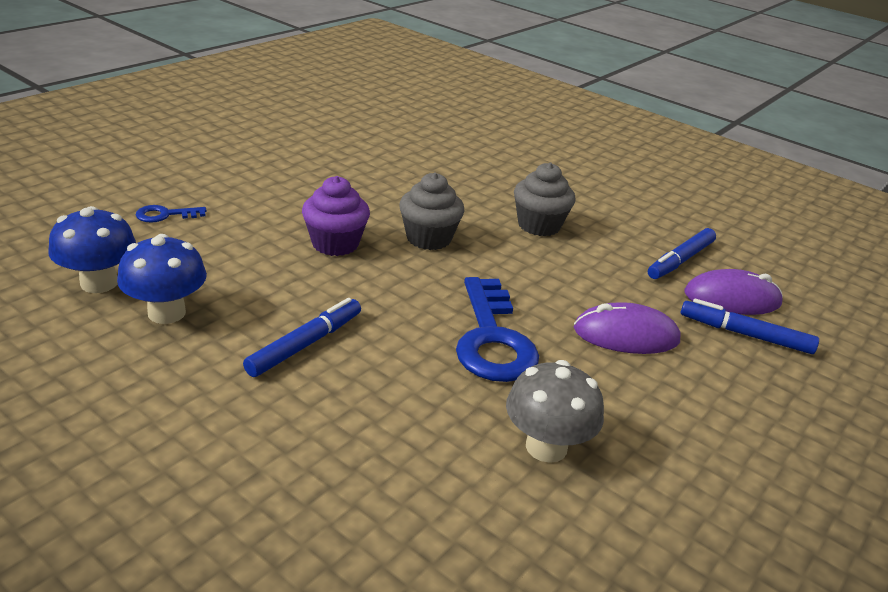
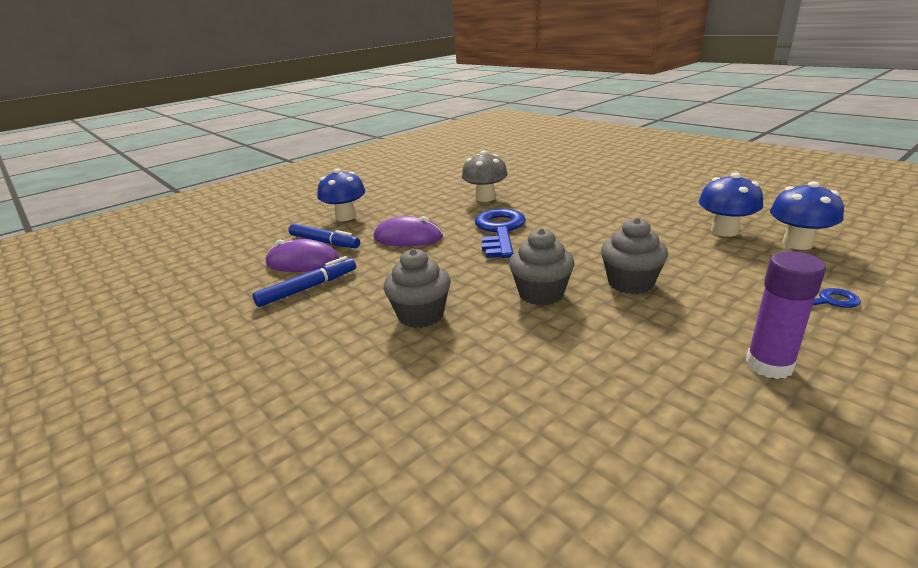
camera: 165 degrees left, 5 degrees down
blue marker [243,298,361,377] -> none
purple cupcake [302,176,370,256] -> grey cupcake [601,217,668,294]
none -> blue mushroom [318,169,366,221]
none -> purple glue stick [746,251,826,379]

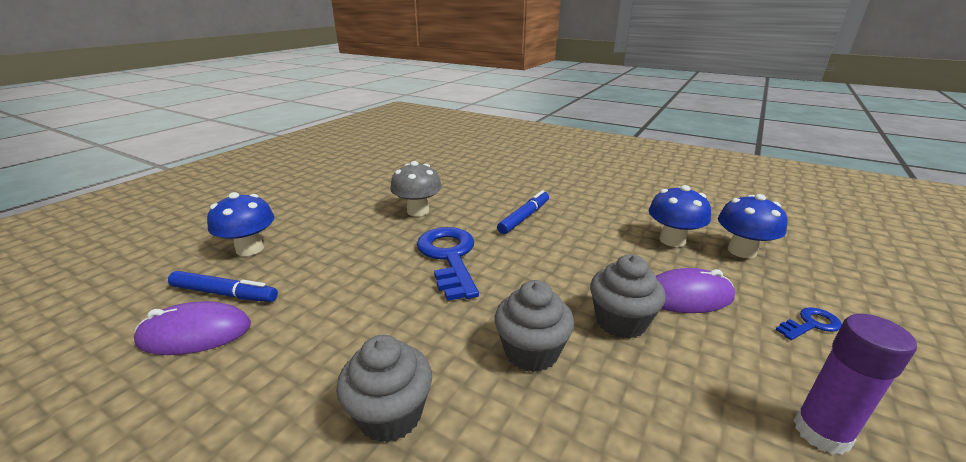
camera: 20 degrees left, 0 degrees up
blue marker [252,256,356,307] -> blue marker moved to [497,190,549,234]
purple mouse [374,216,443,246] -> purple mouse moved to [656,268,735,313]

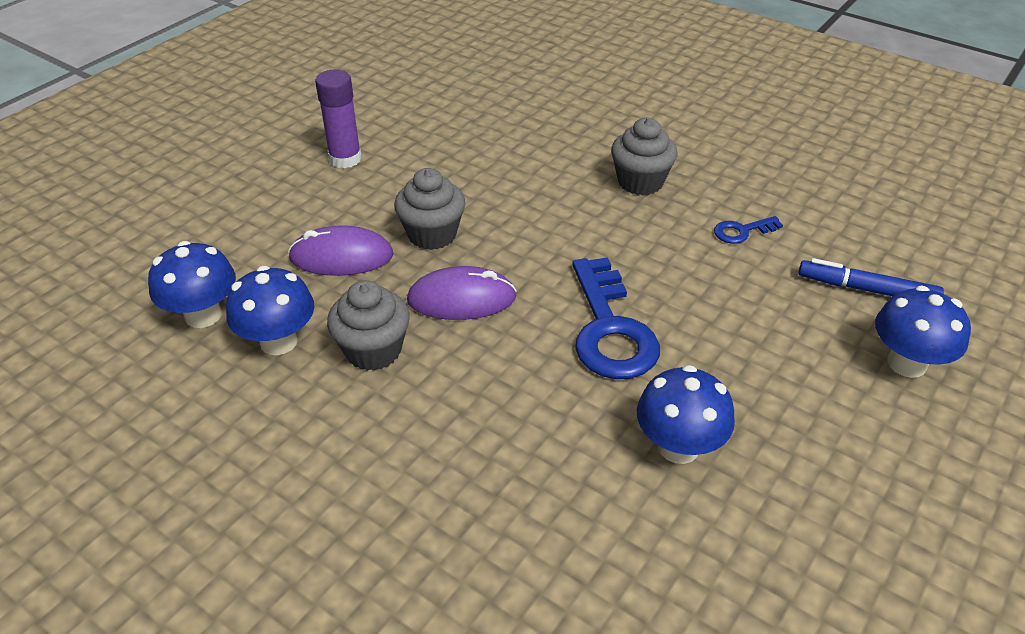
camera: 175 degrees left, 15 degrees up
purple mouse [134,301,251,355] -> purple mouse moved to [407,266,517,320]
grey mushroom [390,161,442,216] -> blue mushroom [637,365,735,464]
grey cupcake [494,280,574,372] -> grey cupcake moved to [327,280,410,371]
blue marker [497,190,549,234] -> none
blue key [776,307,842,340] -> blue key moved to [714,216,783,244]

